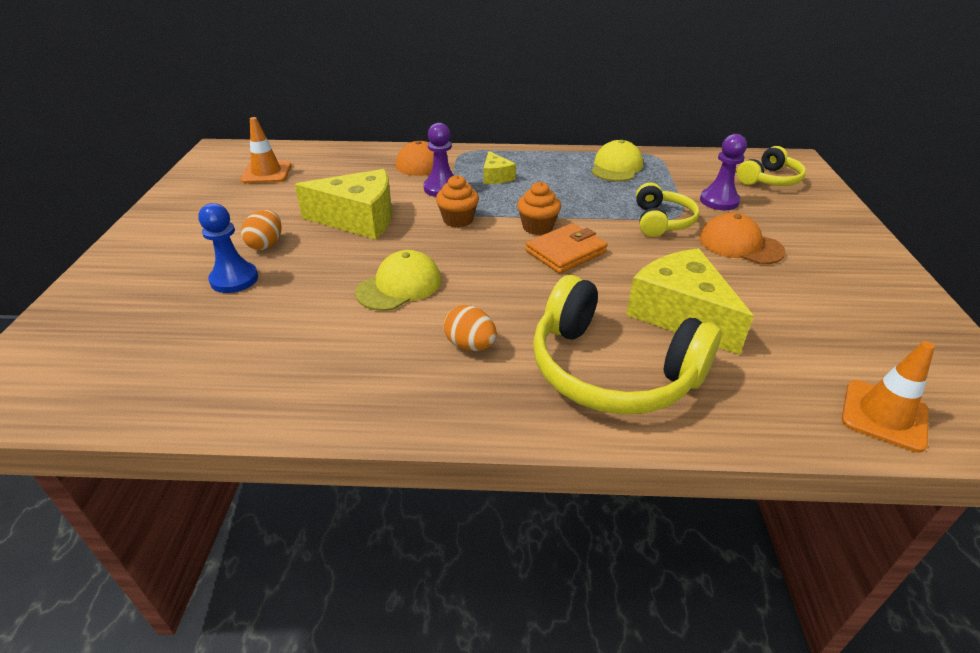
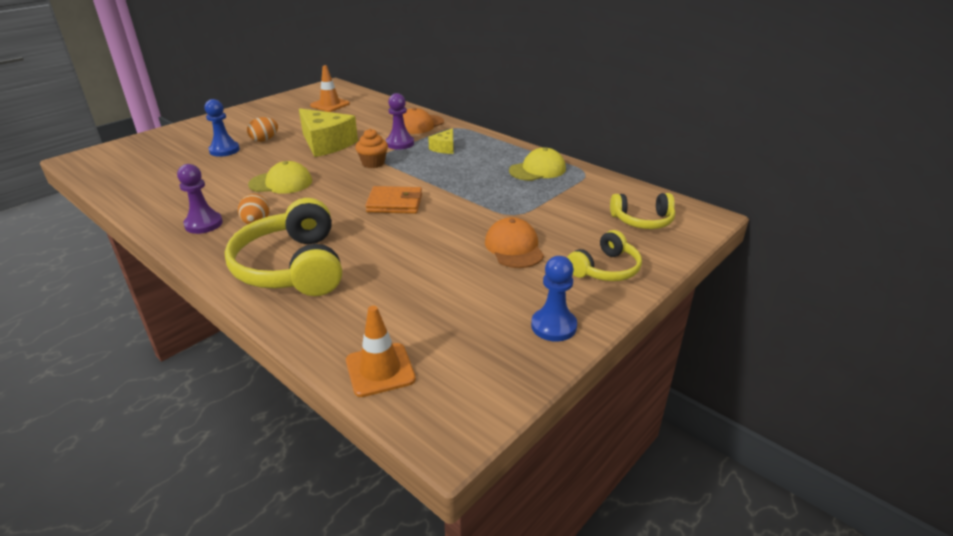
camera: 40 degrees right, 5 degrees down
orange cupcake [517,182,561,235] -> none
yellow cheese [626,248,754,355] -> none
yellow headphones [636,183,699,237] -> yellow headphones moved to [567,230,642,281]
purple pawn [700,134,747,210] -> purple pawn moved to [177,164,223,234]
none -> blue pawn [531,256,577,342]

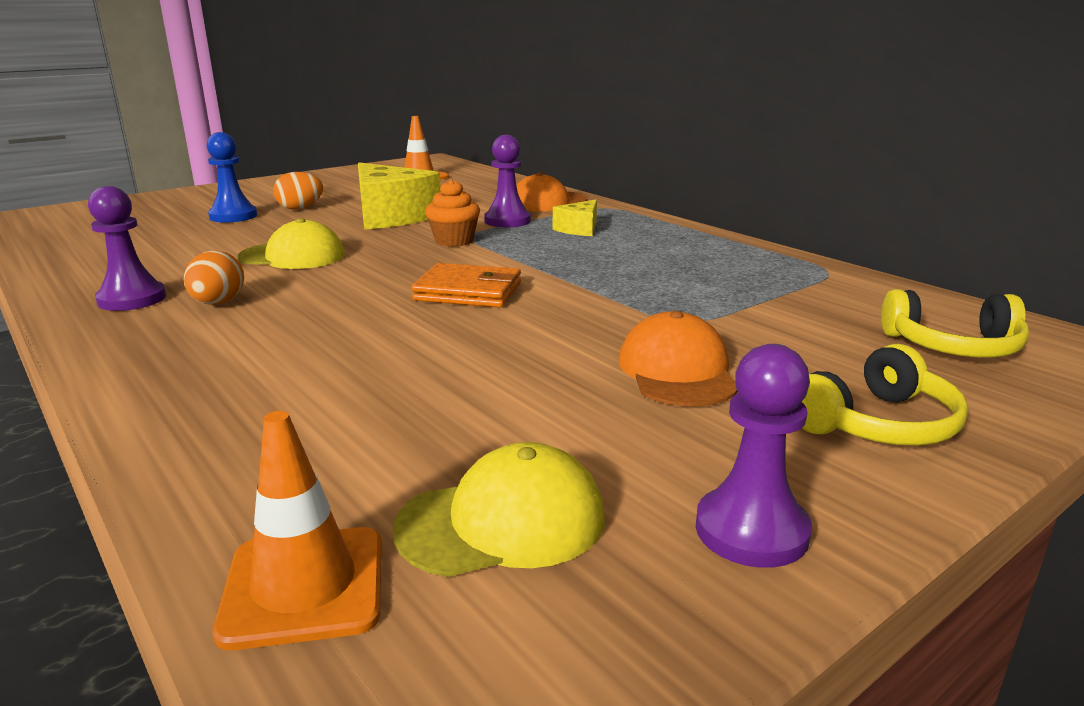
camera: 10 degrees right, 10 degrees down
yellow headphones [225,198,342,296] -> none
yellow cap [509,147,566,181] -> yellow cap moved to [393,442,605,577]
blue pawn [531,256,577,342] -> purple pawn [696,344,812,568]

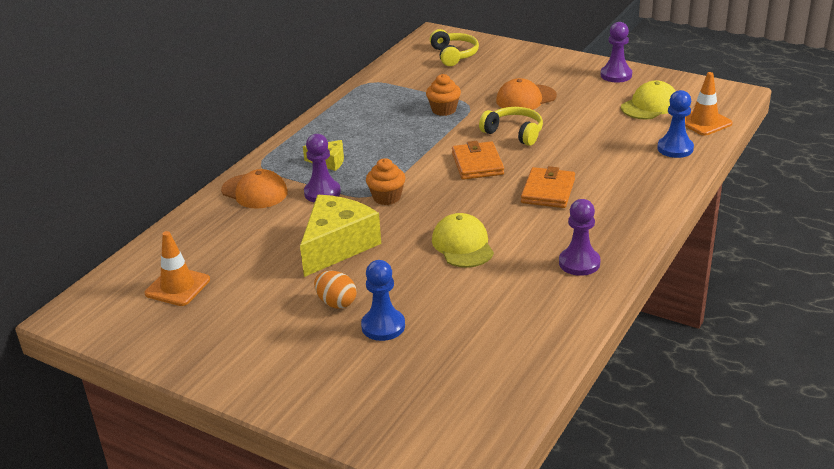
camera: 110 degrees left, 10 degrees up
orange egg [183,250,244,305] -> none
yellow cap [393,442,605,577] -> yellow cap turned 90 degrees clockwise [621,81,676,119]
yellow headphones [802,344,968,446] -> yellow headphones moved to [479,107,543,146]
none -> orange cupcake [426,74,461,116]
none -> orange wallet [521,166,575,208]
none -> blue pawn [657,90,694,158]

